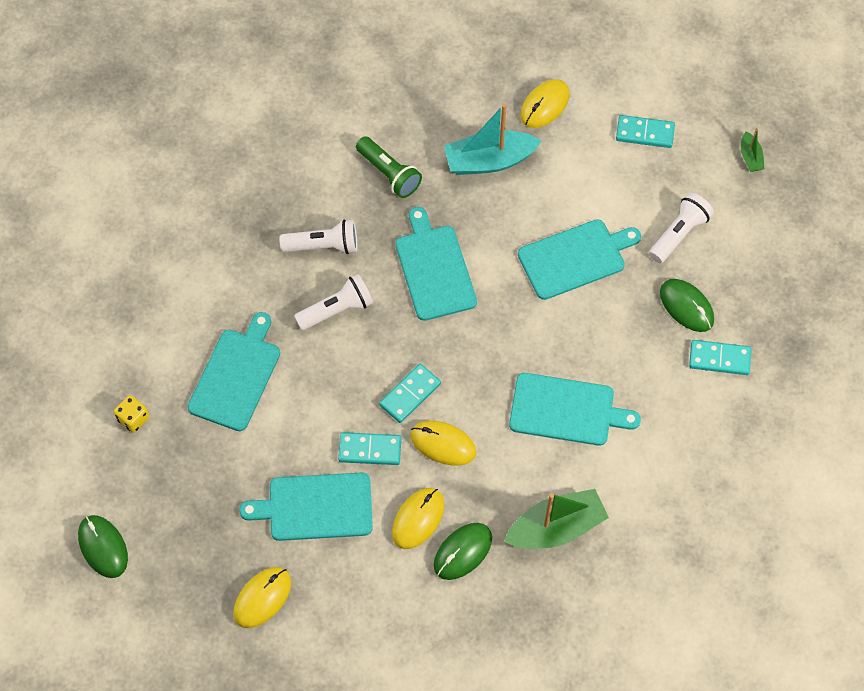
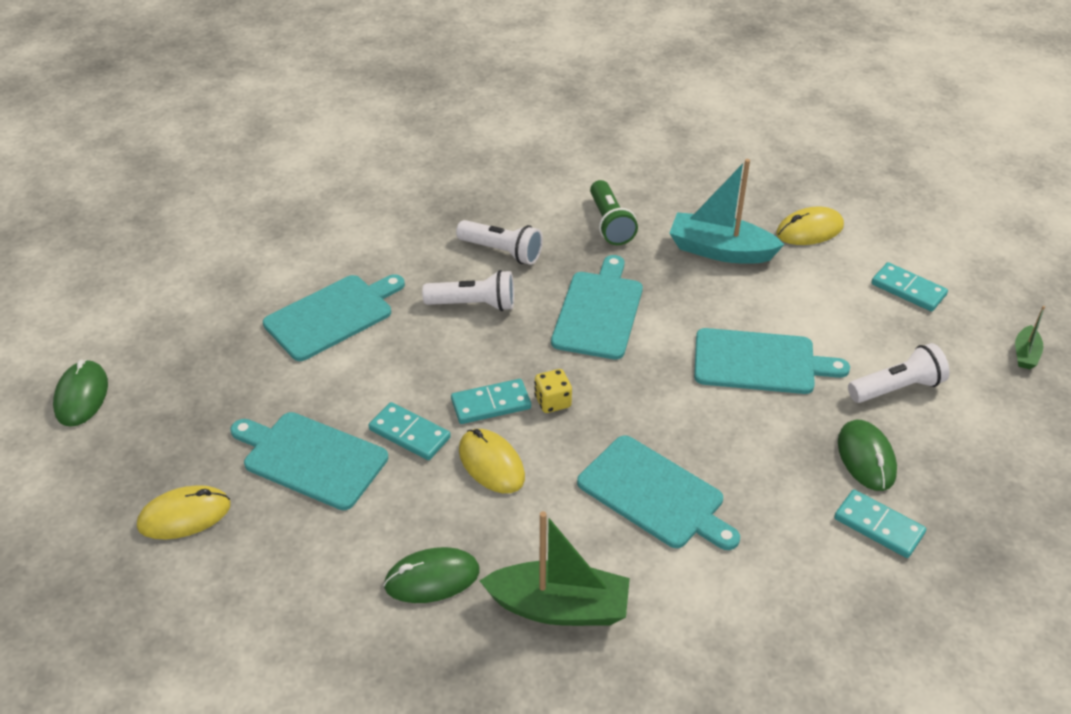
camera: 30 degrees right, 20 degrees down
yellow dice [114,395,149,433] -> yellow dice moved to [534,369,572,413]
yellow mouse [392,488,444,549] -> none

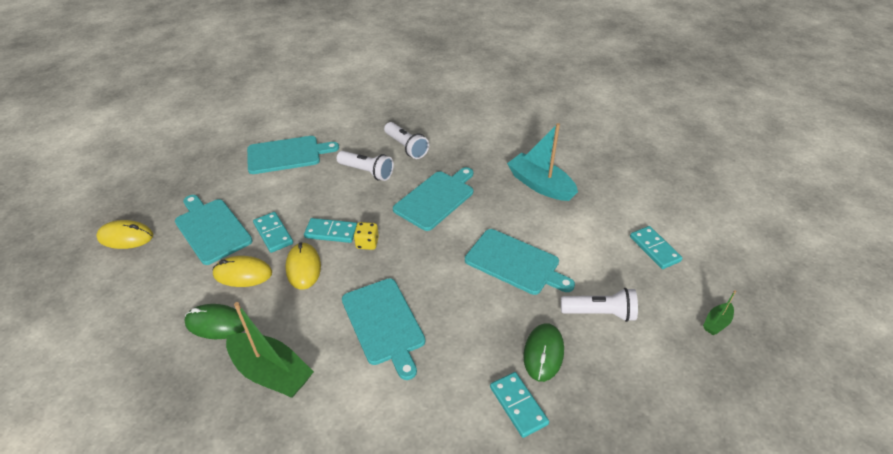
camera: 25 degrees right, 0 degrees up
green mouse [53,360,108,427] -> none
green flashlight [590,180,638,245] -> none
yellow mouse [776,206,844,245] -> yellow mouse moved to [213,256,272,287]

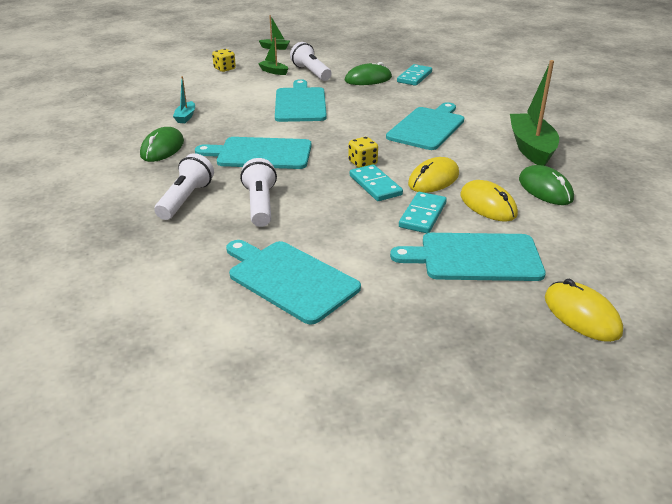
camera: 125 degrees left, 10 degrees down
turquoise cutting board [175,195,253,265] -> turquoise cutting board turned 75 degrees clockwise [390,233,546,281]
turquoise boat [507,123,578,201] -> turquoise boat [173,76,195,123], size x0.48
turquoise domino [630,226,683,269] -> yellow dice [212,49,236,72]
none -> green mouse [140,127,184,162]
none -> green boat [258,37,288,75]

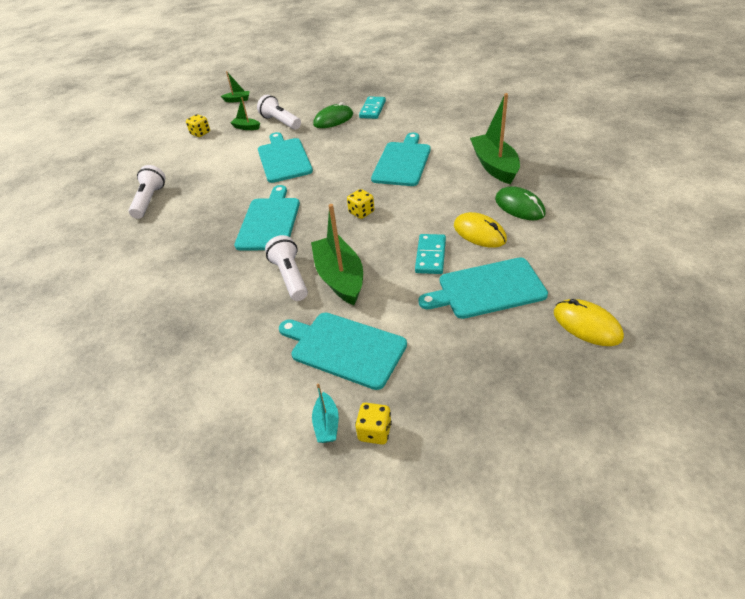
camera: 10 degrees left, 10 degrees up
green mouse [140,127,184,162] -> none
white flashlight [154,153,214,220] -> white flashlight moved to [129,165,165,219]
turquoise boat [173,76,195,123] -> turquoise boat moved to [312,384,339,443]
turquoise cutting board [195,137,312,169] -> turquoise cutting board turned 105 degrees clockwise [234,185,300,251]
turquoise domino [350,164,403,201] -> none
yellow mouse [408,157,459,193] -> none
none -> green boat [311,204,363,305]
none -> yellow dice [355,403,392,445]

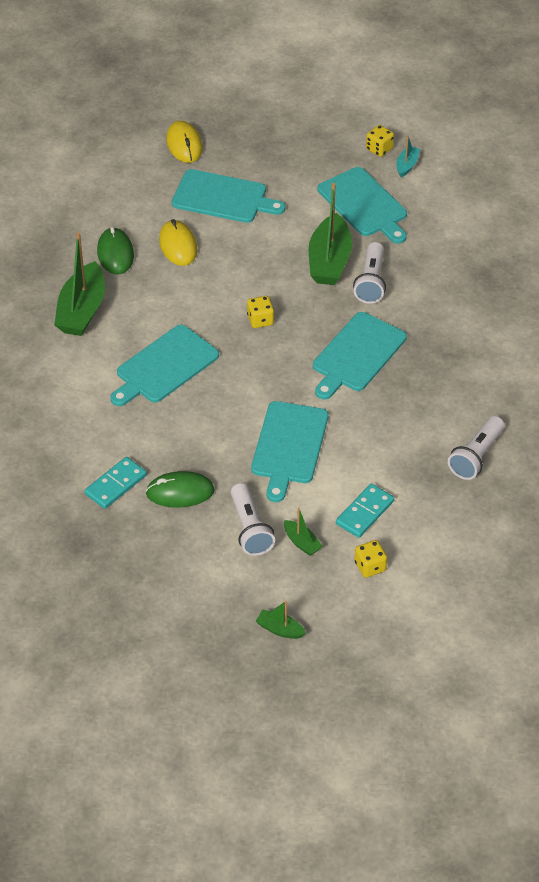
camera: 155 degrees left, 5 degrees up
turquoise domino [415,234,446,274] -> turquoise domino moved to [336,484,394,538]

